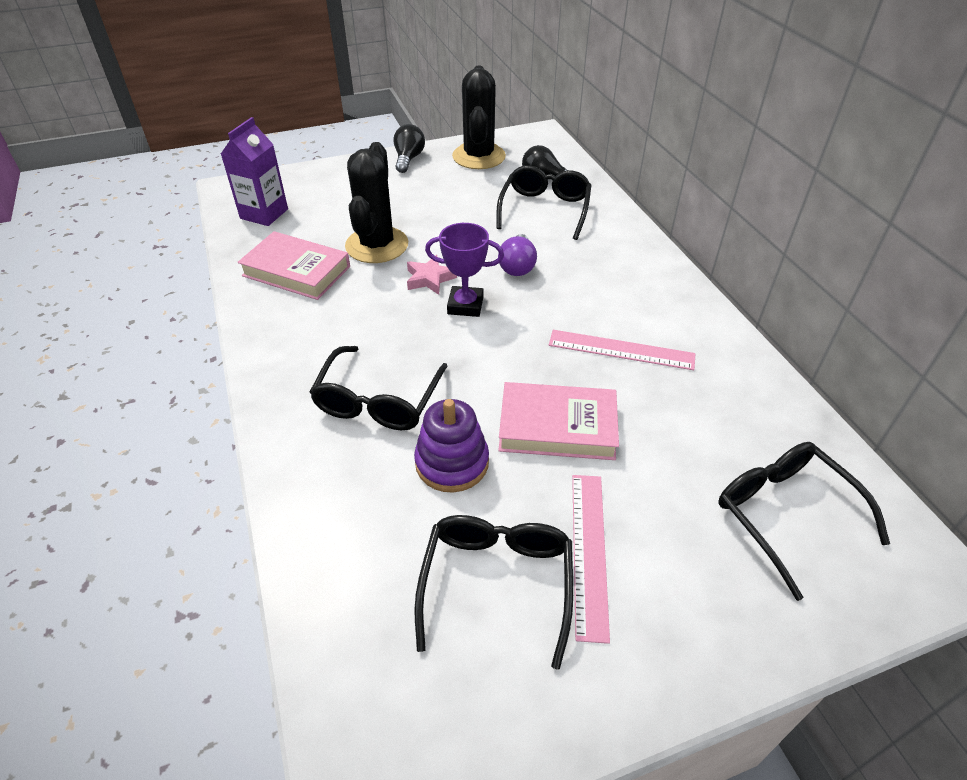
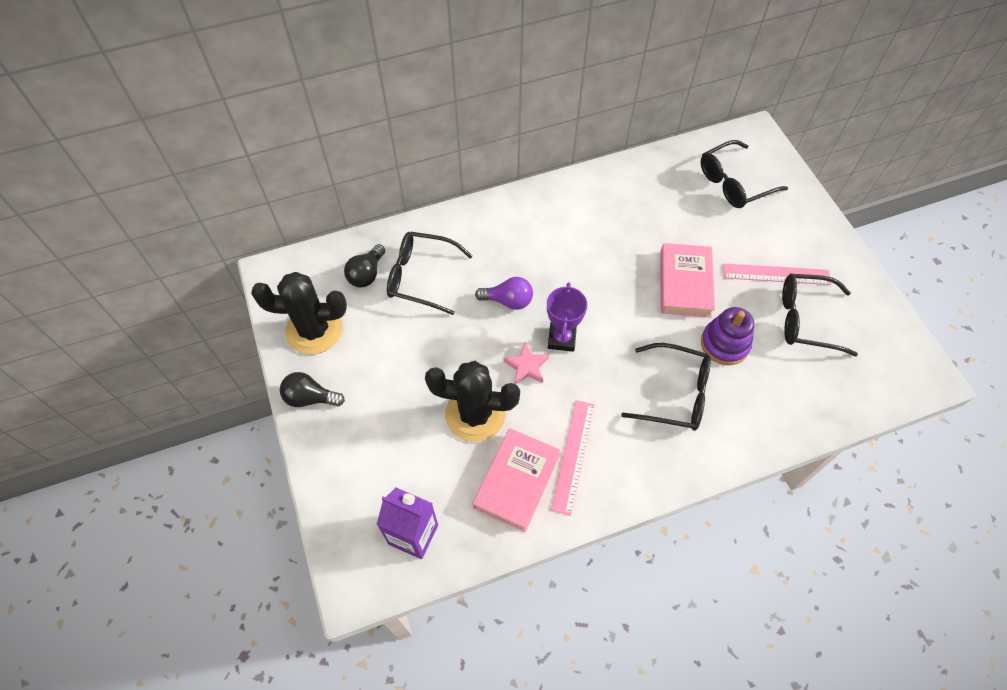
camera: 90 degrees left, 15 degrees up
pink ruler [549,330,695,370] -> pink ruler moved to [551,400,595,516]

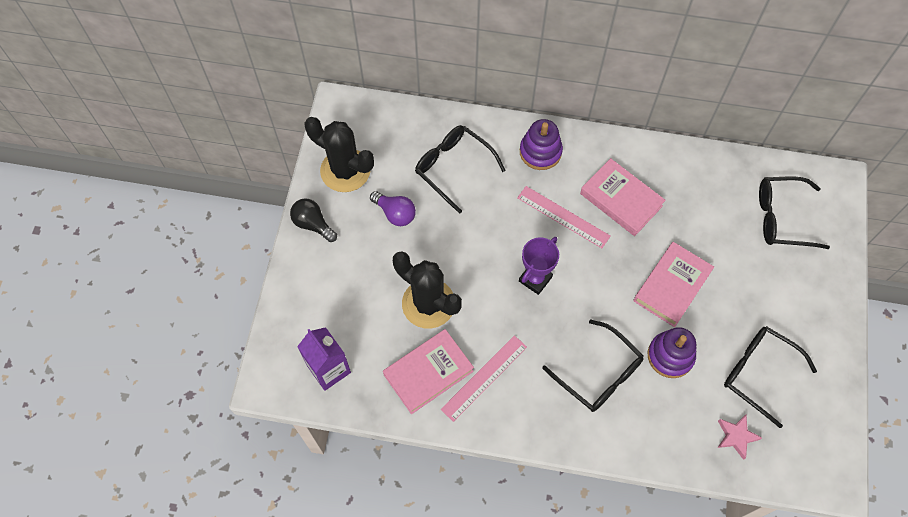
camera: 30 degrees right, 5 degrees up
black light bulb [344,244,385,287] -> none
purple light bulb [475,277,533,310] -> purple light bulb moved to [370,191,416,226]
pink star [504,342,549,385] -> pink star moved to [717,415,762,460]
pink ruler [723,263,831,285] -> pink ruler moved to [517,186,610,248]
none -> purple stacking toy [520,119,563,170]
none -> pink book [580,158,666,236]

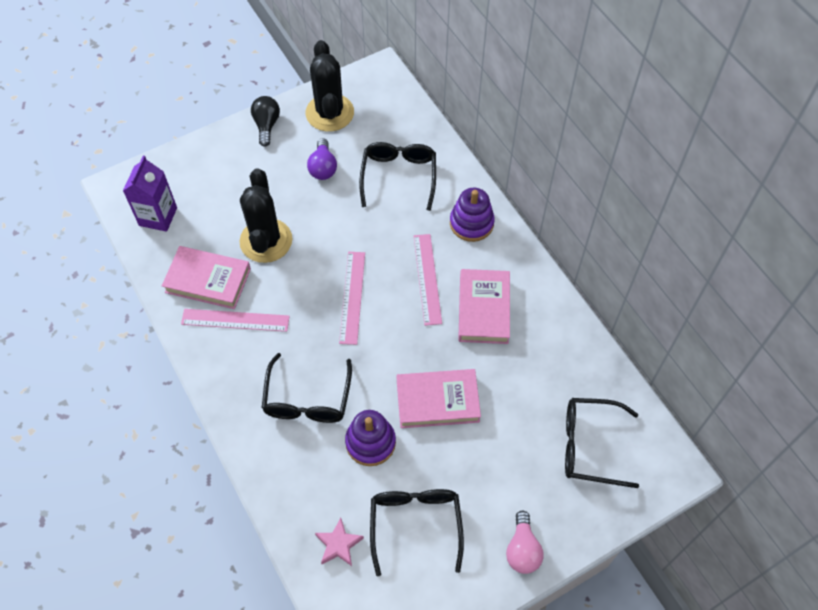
camera: 50 degrees right, 5 degrees down
purple trophy [519,237,559,295] -> pink ruler [339,252,365,345]
black glasses [759,177,830,249] -> black glasses turned 45 degrees counterclockwise [565,398,639,488]
none -> pink light bulb [506,511,544,574]

